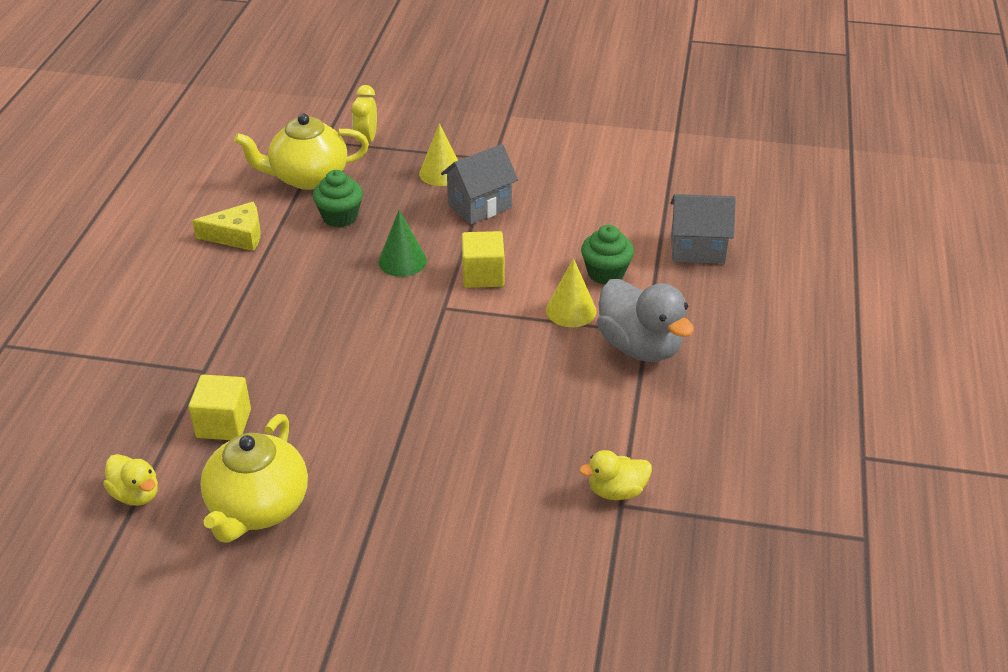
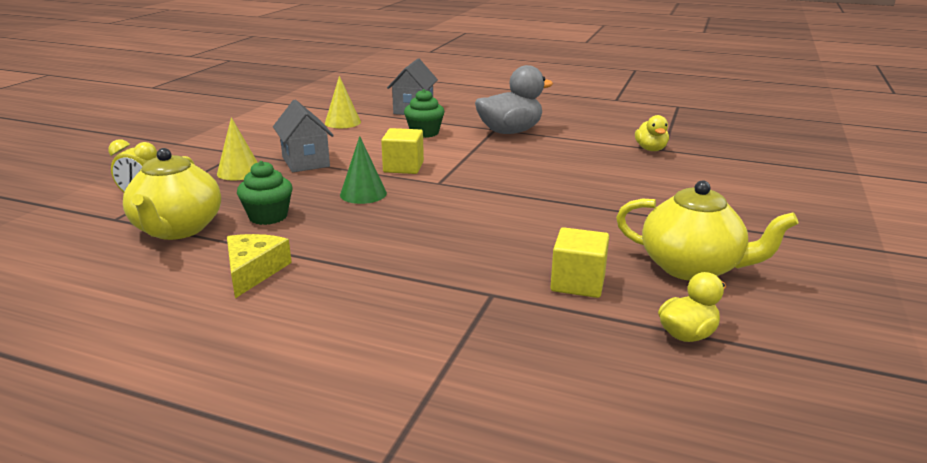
camera: 80 degrees left, 15 degrees down
yellow cone [546,258,597,327] -> yellow cone moved to [325,76,361,128]

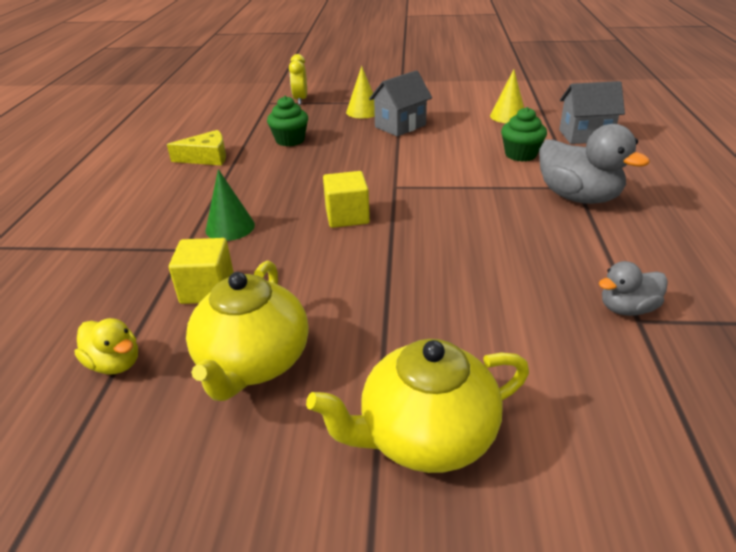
camera: 75 degrees right, 10 degrees up
yellow teapot [123,148,221,240] -> yellow teapot moved to [306,339,529,473]
green cone [340,136,387,204] -> green cone moved to [205,169,255,241]
yellow cube [381,128,424,174] -> yellow cube moved to [323,171,370,228]
yellow duck [635,115,669,151] -> grey duck [599,261,668,316]

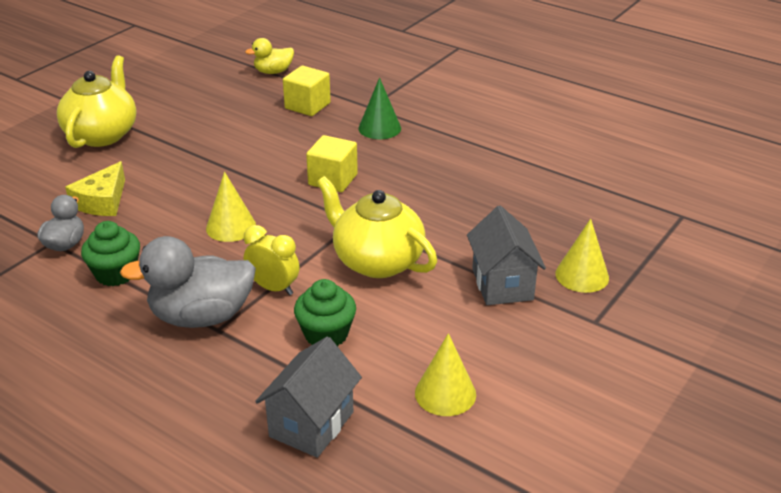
camera: 120 degrees right, 0 degrees up
yellow cheese [167,130,226,166] -> yellow cheese moved to [65,161,125,216]
yellow teapot [186,261,309,401] -> yellow teapot moved to [317,176,437,278]
green cupcake [267,96,308,146] -> green cupcake moved to [81,221,140,286]
yellow clock [289,54,307,105] -> yellow clock moved to [244,225,300,295]
none -> yellow cone [206,172,256,242]

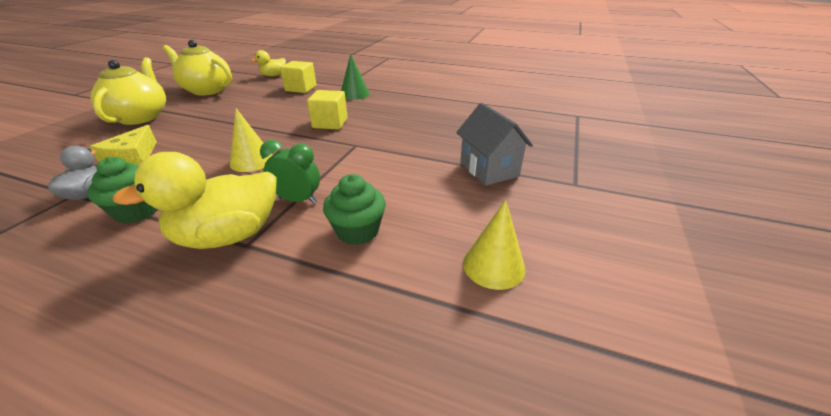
camera: 15 degrees left, 0 degrees up
grey duck [120,236,256,328] -> yellow duck [112,152,277,249]
yellow clock [244,225,300,295] -> green clock [260,140,320,204]
grey house [255,336,362,458] -> none
yellow teapot [317,176,437,278] -> yellow teapot moved to [163,40,232,96]
yellow cone [555,219,609,293] -> none

